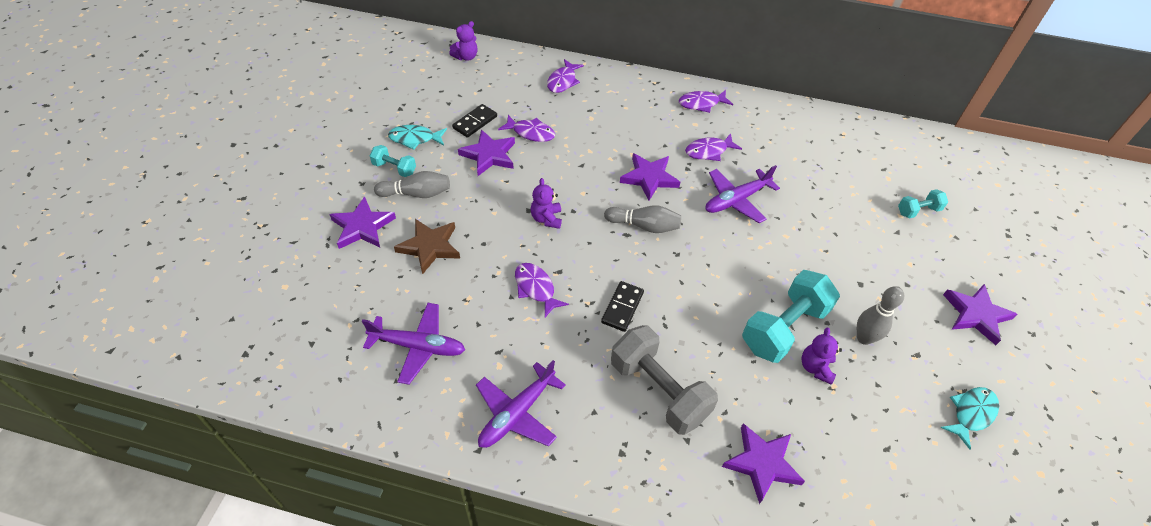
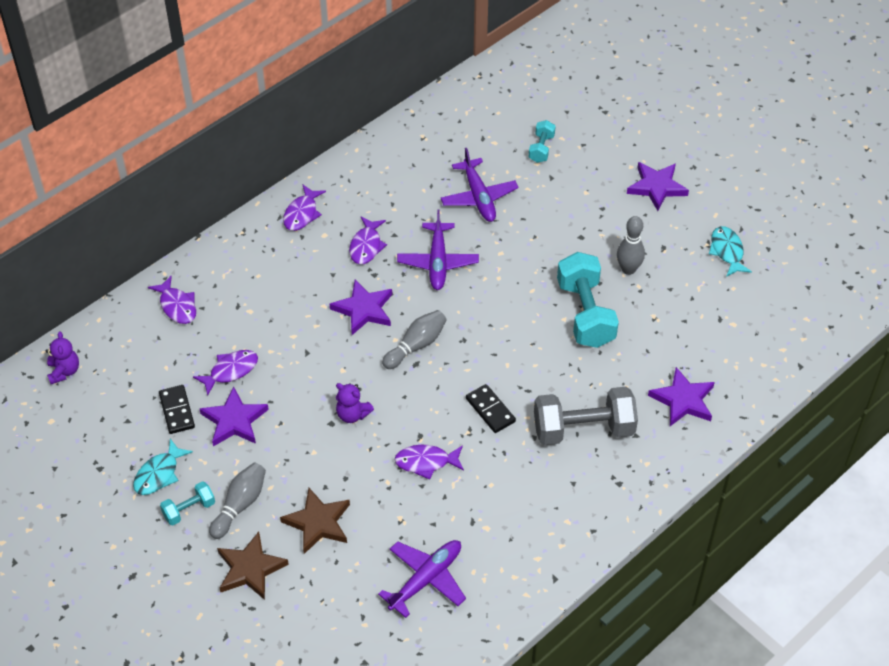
camera: 55 degrees left, 0 degrees up
purple star [329,196,396,249] -> brown star [217,532,289,600]
purple plane [476,360,566,448] -> purple plane moved to [440,148,518,222]
purple teddy bear [801,328,842,384] -> none

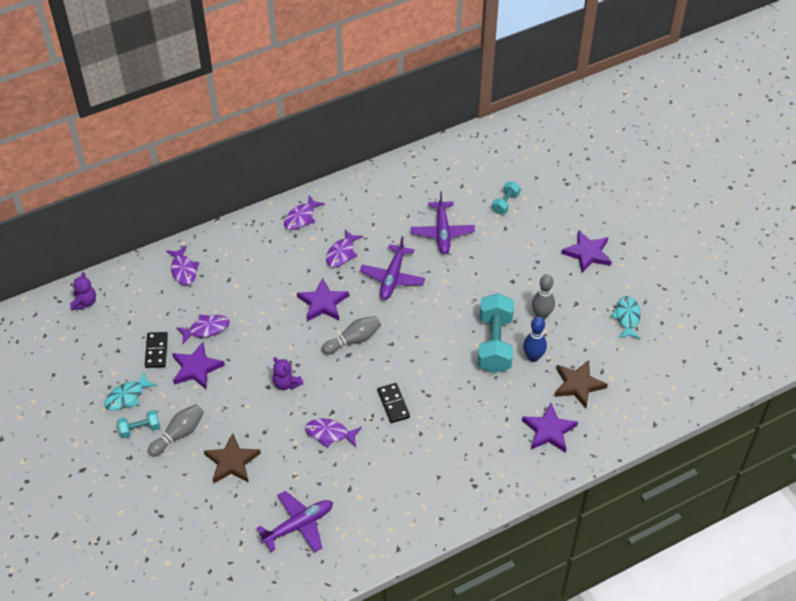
camera: 15 degrees right, 0 degrees up
brown star [217,532,289,600] -> brown star moved to [554,360,608,408]
grey dumbbell [534,387,638,445] -> none
none -> blue bowling pin [523,317,547,362]

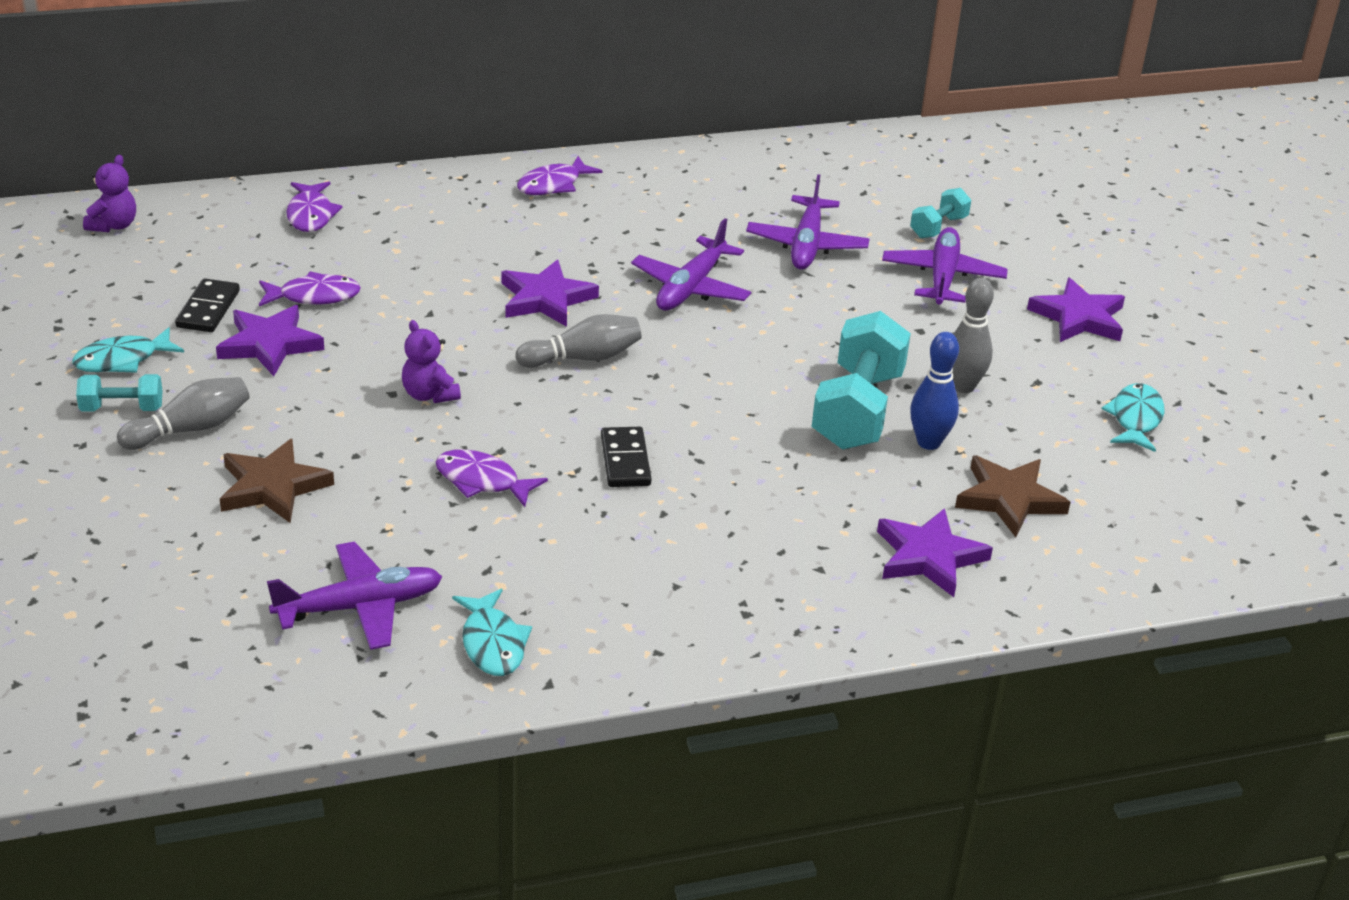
camera: 10 degrees right, 15 degrees down
purple fish [326,230,363,268] -> none
none -> turquoise fish [452,588,532,676]
none -> purple plane [882,227,1008,305]

